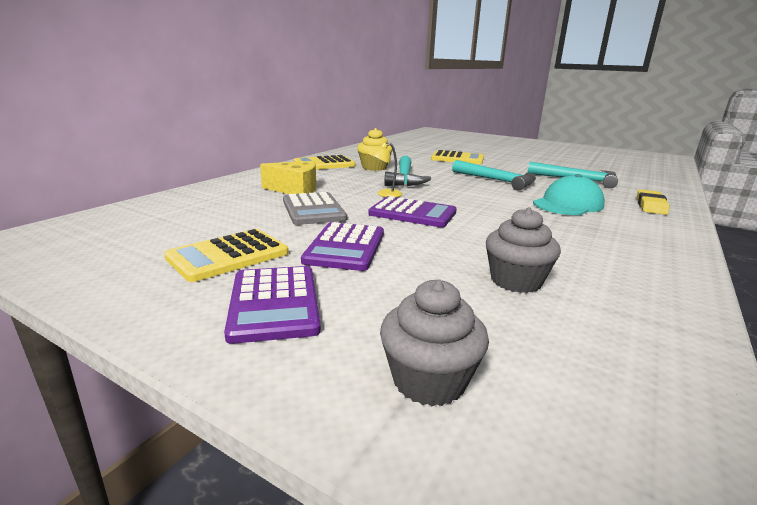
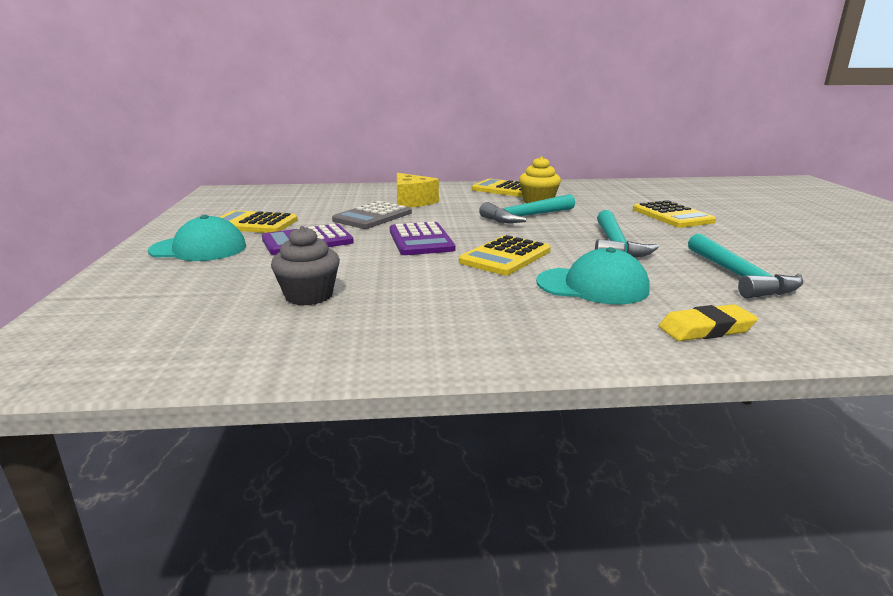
camera: 55 degrees right, 0 degrees up
purple calculator [224,266,321,344] -> turquoise cap [148,215,246,261]
yellow lamp [368,142,402,197] -> none
grey cupcake [380,279,489,407] -> none
none -> yellow calculator [459,235,551,275]

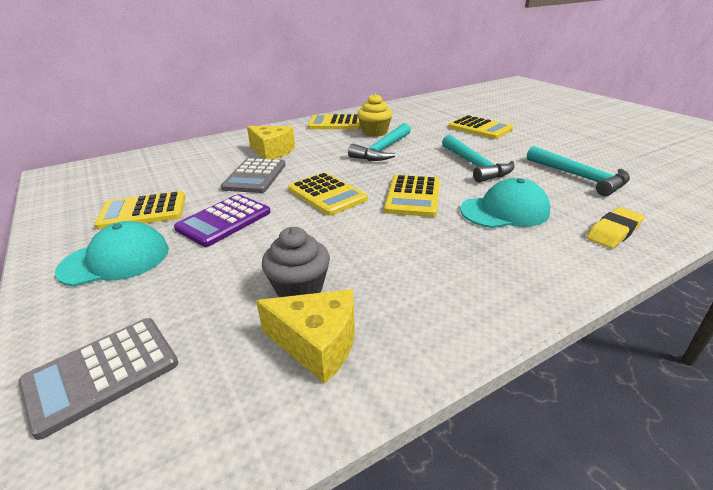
camera: 25 degrees left, 10 degrees up
purple calculator [390,222,456,255] -> yellow calculator [288,172,368,216]
none -> grey calculator [18,318,178,440]
none -> yellow cheese [256,289,355,384]

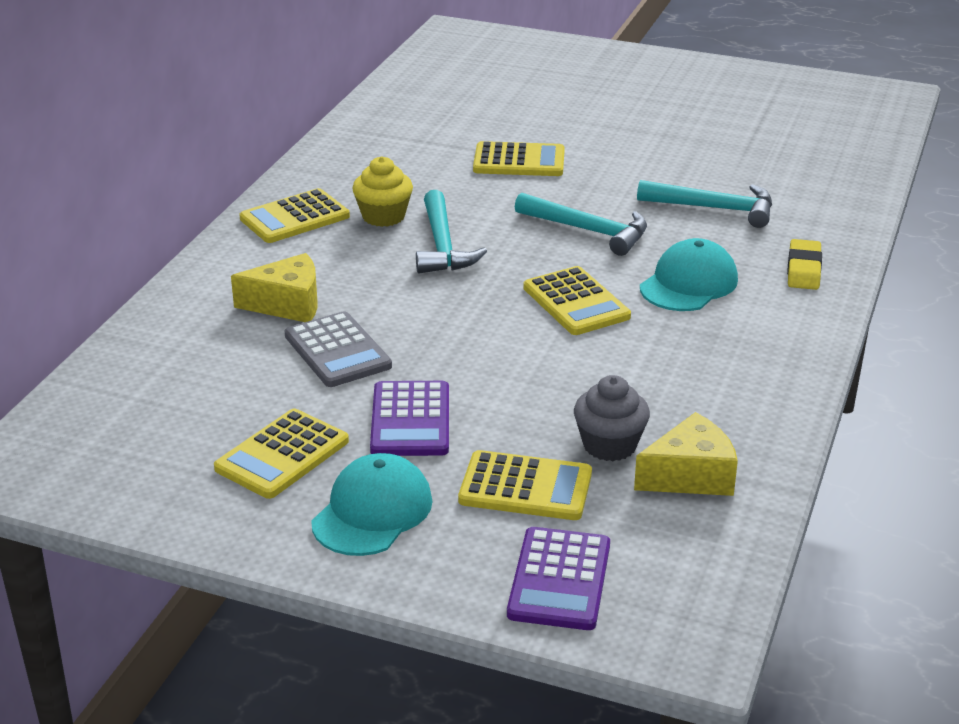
camera: 40 degrees left, 0 degrees up
grey calculator [18,318,178,440] -> purple calculator [507,527,610,630]
yellow calculator [288,172,368,216] -> yellow calculator moved to [458,450,592,520]

